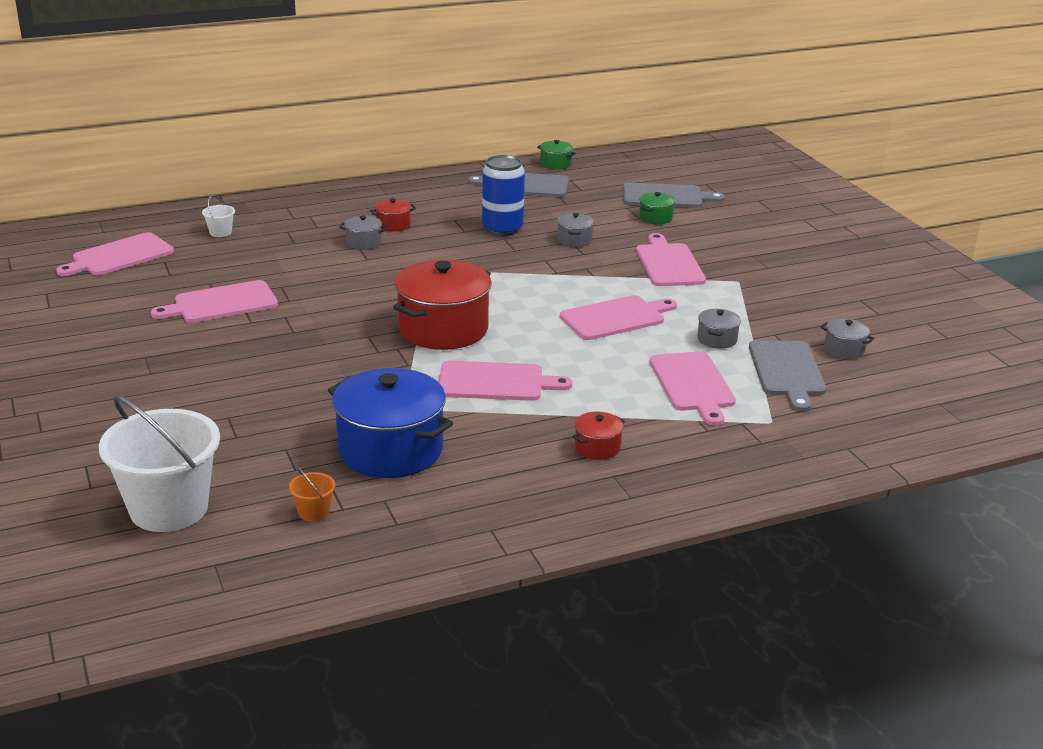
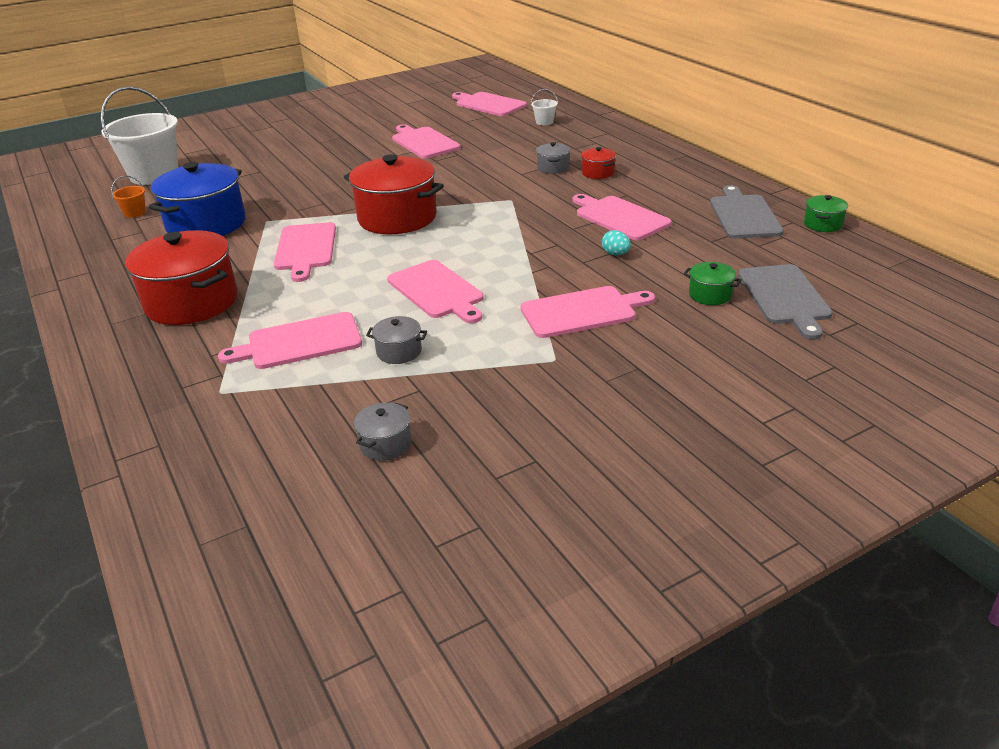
camera: 85 degrees right, 5 degrees up
blue can [482,155,525,236] -> pink cutting board [573,194,672,240]
grey pot [557,213,594,247] -> turquoise egg [602,230,631,255]
red pot [572,412,625,460] -> red pot [125,230,238,325], size x2.26
grey cutting board [749,340,826,412] -> none

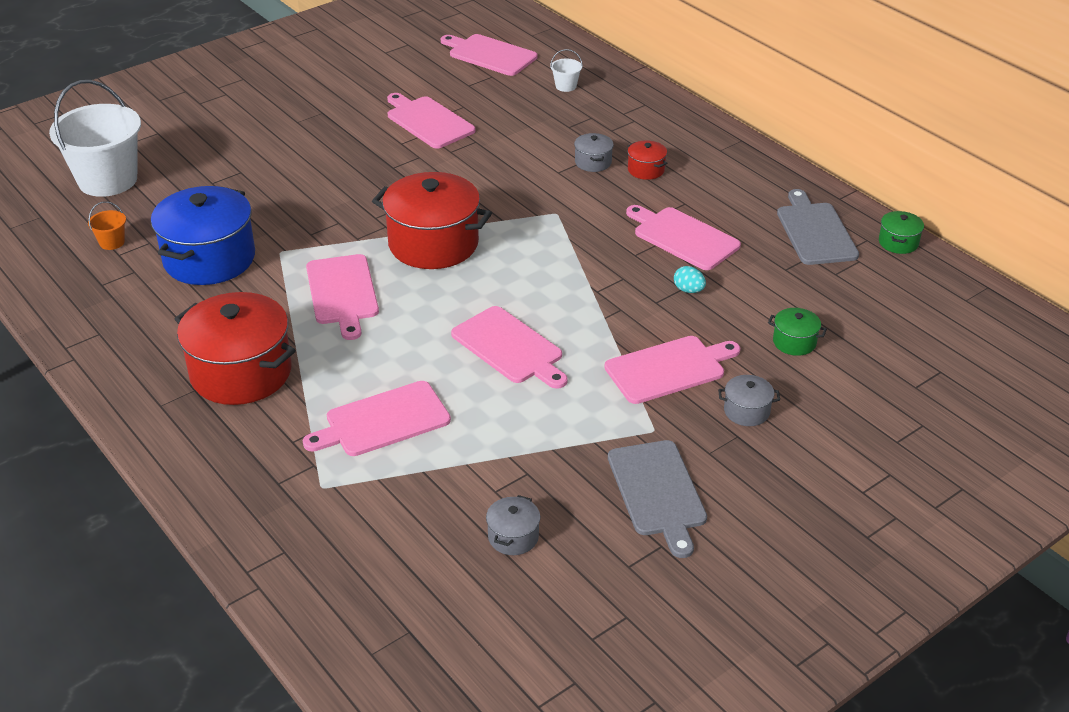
camera: 10 degrees left, 5 degrees up
grey pot [366,316,427,364] -> grey pot moved to [718,375,780,426]
grey cutting board [738,264,833,339] -> grey cutting board moved to [608,440,707,558]

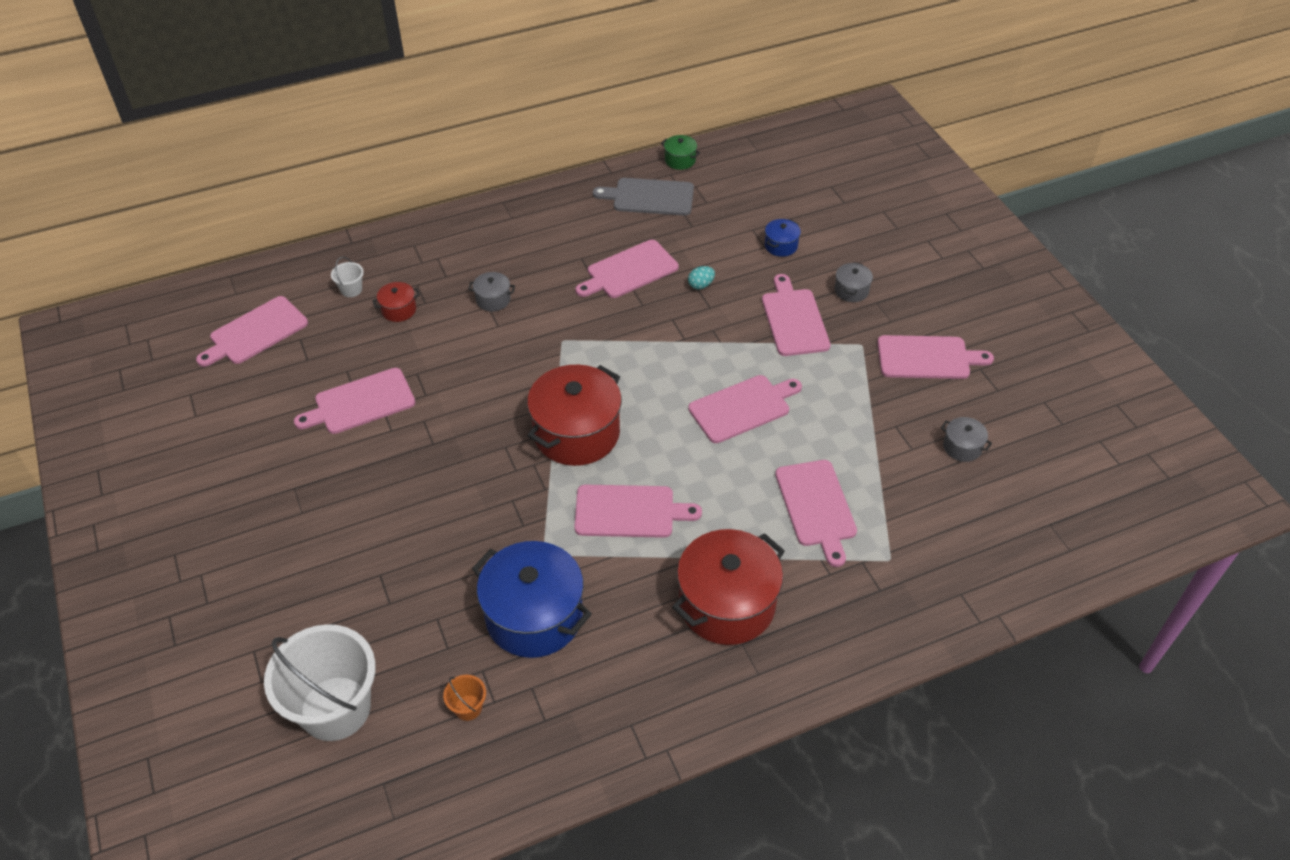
camera: 75 degrees left, 10 degrees up
grey cutting board [608,440,707,558] -> pink cutting board [877,335,994,379]
red pot [627,140,667,180] -> red pot moved to [372,282,420,322]
green pot [768,308,827,356] -> blue pot [765,219,801,257]

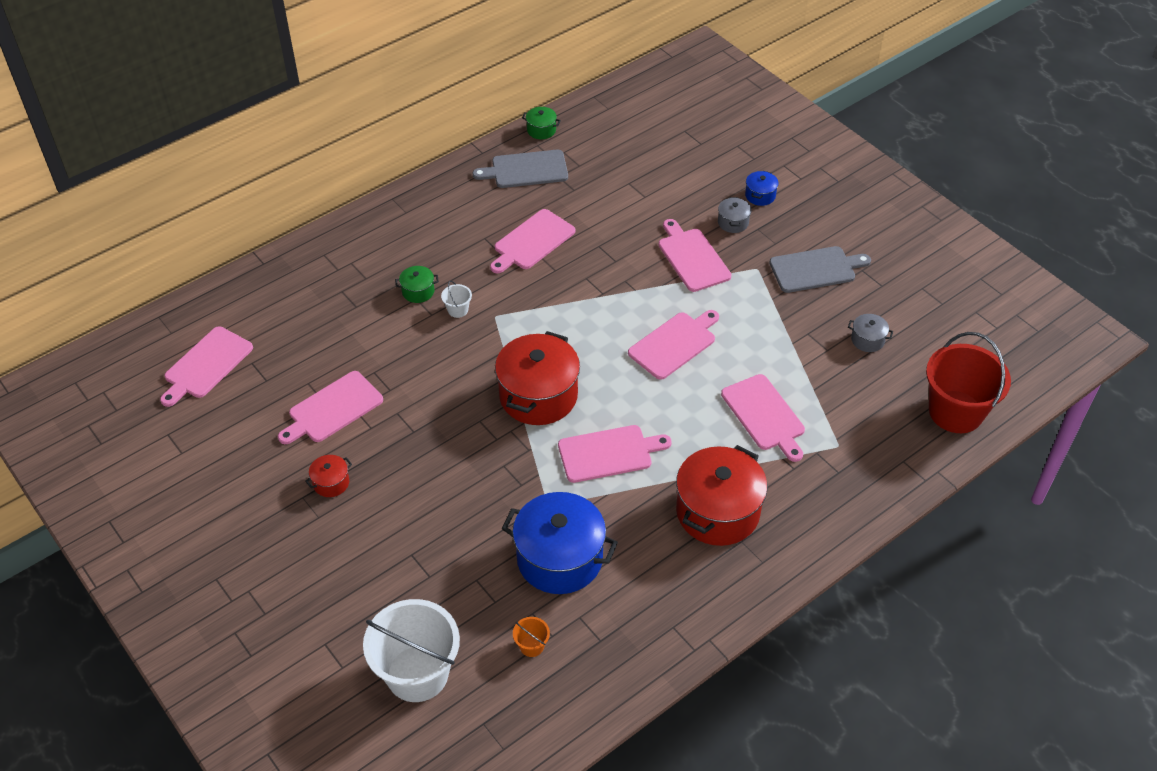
camera: 15 degrees left, 0 degrees up
white bucket [331,257,364,297] -> white bucket moved to [441,281,472,318]
red pot [372,282,420,322] -> red pot moved to [305,455,352,497]
grey pot [468,272,515,311] -> green pot [395,266,439,303]
turquoise egg [688,266,715,289] -> none
blue pot [765,219,801,257] -> blue pot moved to [745,171,779,206]
pink cutting board [877,335,994,379] -> grey cutting board [769,246,871,293]
none -> red bucket [926,332,1011,433]

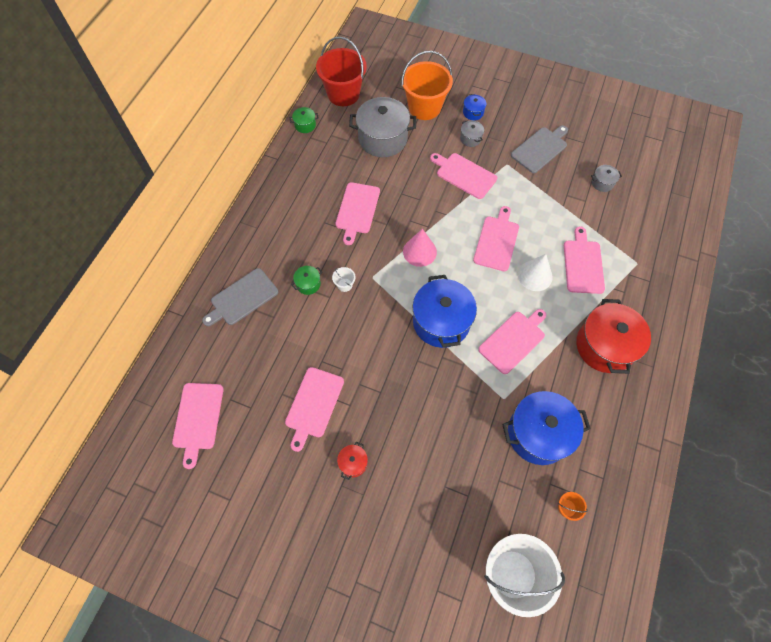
camera: 30 degrees left, 15 degrees up
grey cutting board [473,150,568,188] -> grey cutting board moved to [202,268,278,326]
red pot [495,331,580,425] -> blue pot [412,275,477,348]
pink cutting board [721,374,805,462] -> pink cutting board turned 120 degrees counterclockwise [564,226,605,294]
red bucket [926,332,1011,433] -> red bucket moved to [316,37,367,106]
none -> grey pot [349,97,416,157]
none -> orange bucket [401,51,453,120]
none -> pink cone [403,229,437,267]
none -> white cone [518,254,553,291]

